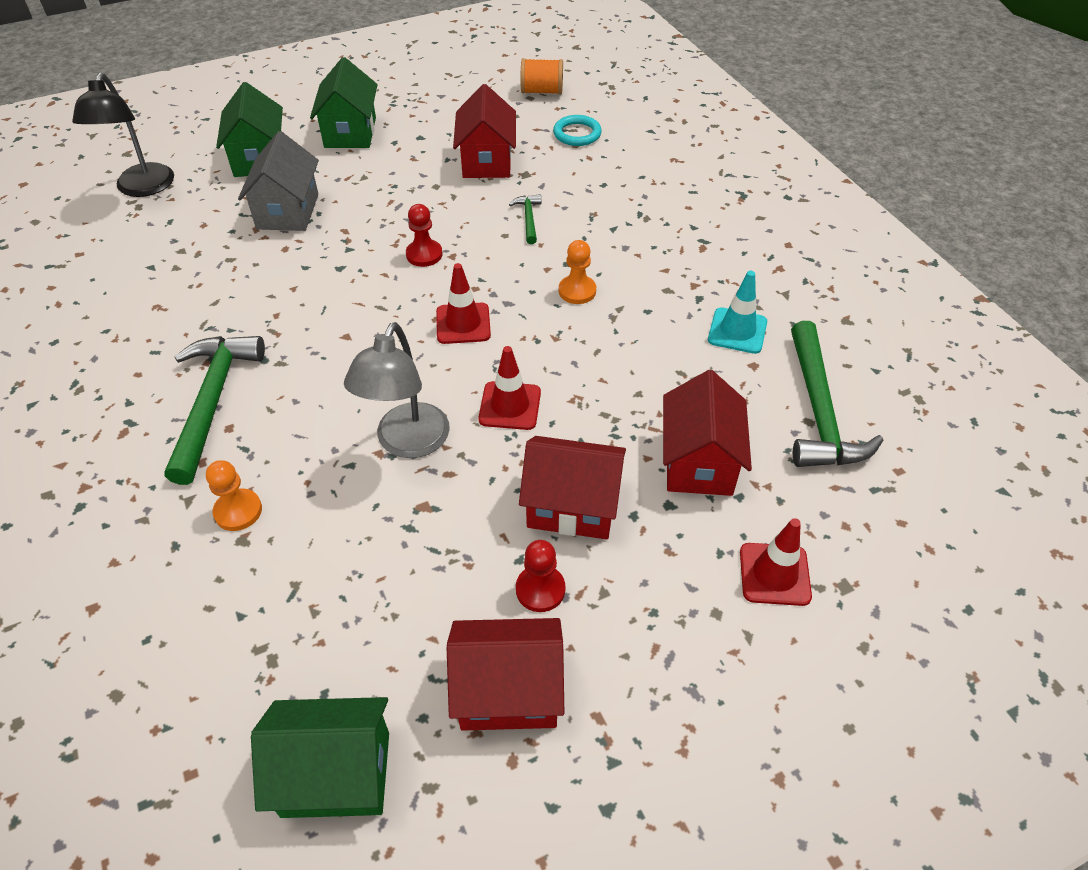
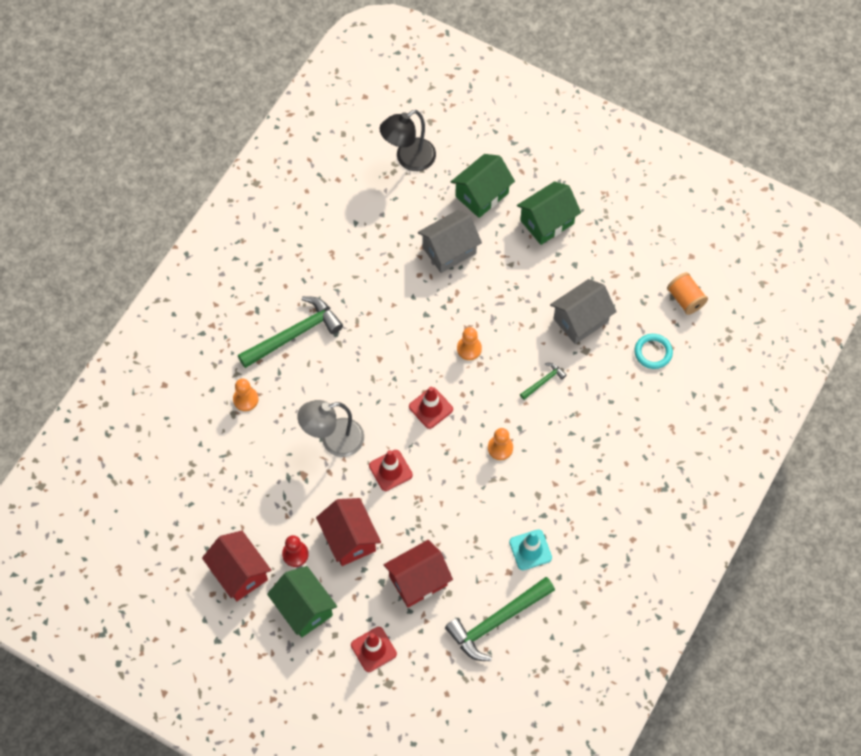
camera: 55 degrees right, 15 degrees up
green house [251,697,389,818] -> green house moved to [267,566,337,637]
red pawn [406,204,442,267] -> orange pawn [457,327,482,360]
red house [453,84,516,178] -> grey house [550,279,617,344]

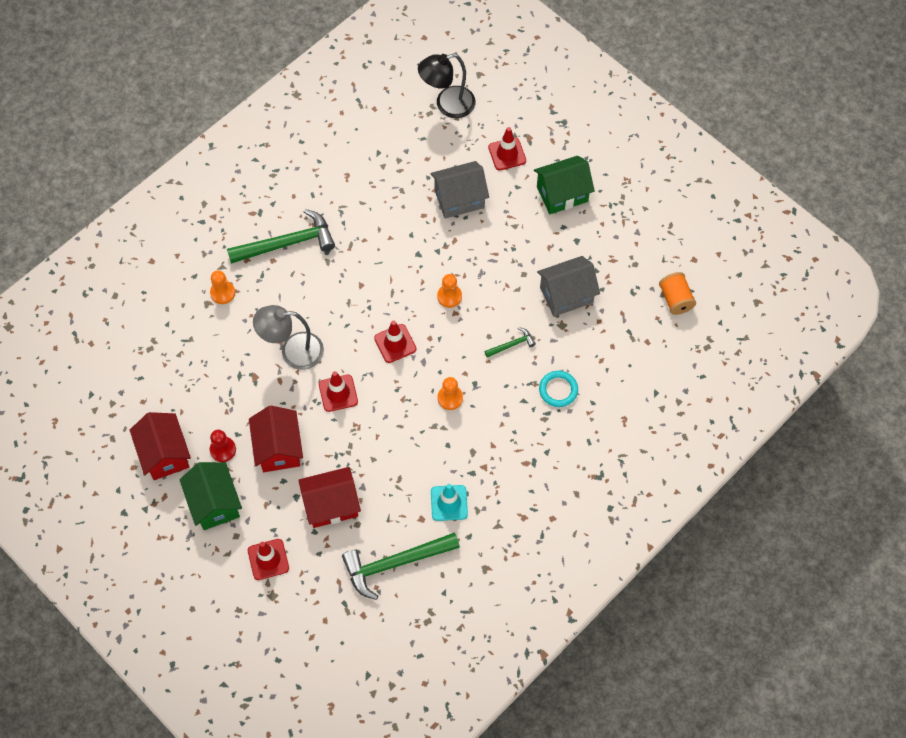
camera: 15 degrees right, 0 degrees up
green house [451,154,515,218] -> red traffic cone [488,127,526,170]
turquoise ring [634,334,673,369] -> turquoise ring moved to [539,371,578,407]

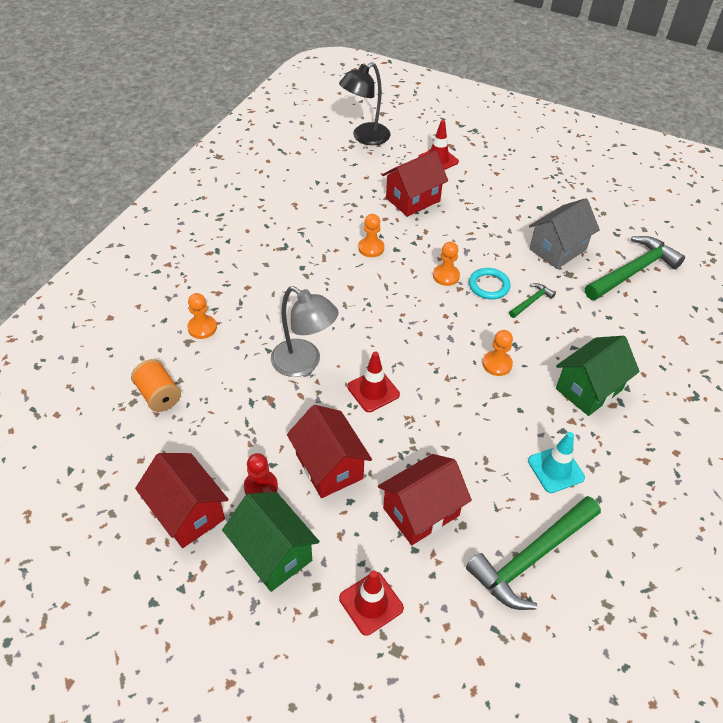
camera: 20 degrees left, 15 degrees down
green hammer [227,209,335,264] -> green hammer moved to [585,236,685,300]
grey lamp [253,305,324,370] -> grey lamp turned 120 degrees counterclockwise [271,286,339,377]
red traffic cone [374,321,416,363] -> none
grey house [430,161,489,219] -> red house [382,150,448,217]
green house [534,156,595,214] -> green house moved to [556,336,640,416]
turquoise ring [539,371,578,407] -> turquoise ring moved to [469,268,511,299]
orange spool [659,272,696,315] -> orange spool moved to [131,359,181,412]
none -> orange pawn [358,214,384,257]

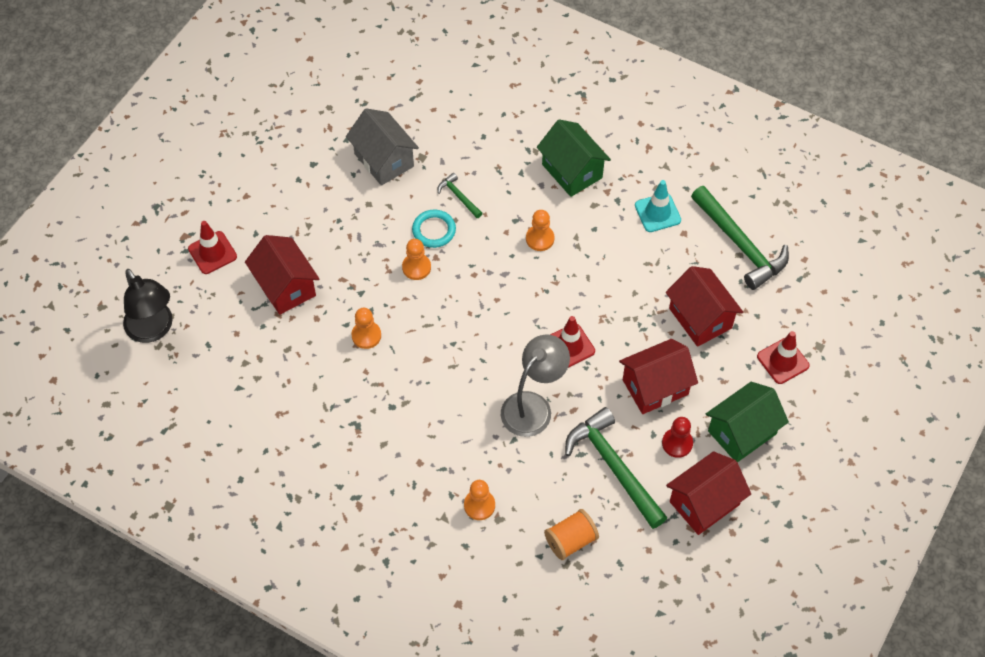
camera: 85 degrees left, 10 degrees up
green hammer [585,236,685,300] -> green hammer moved to [565,407,668,529]

